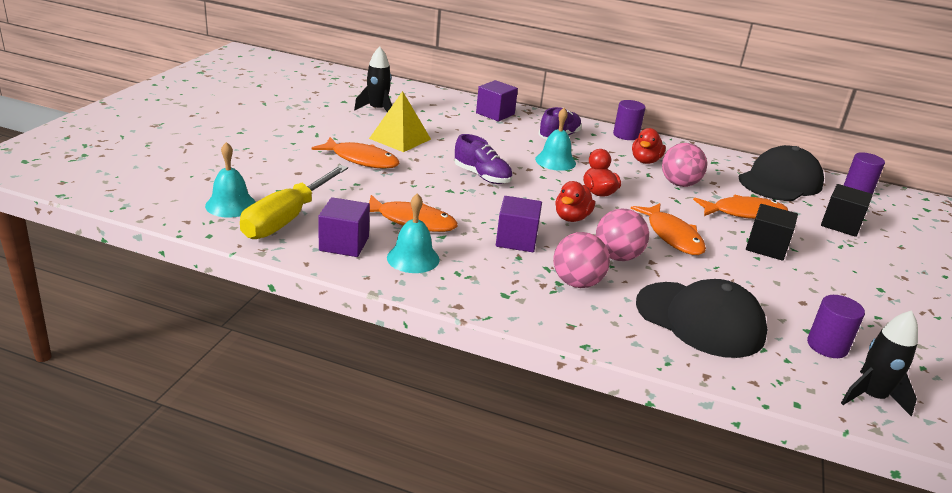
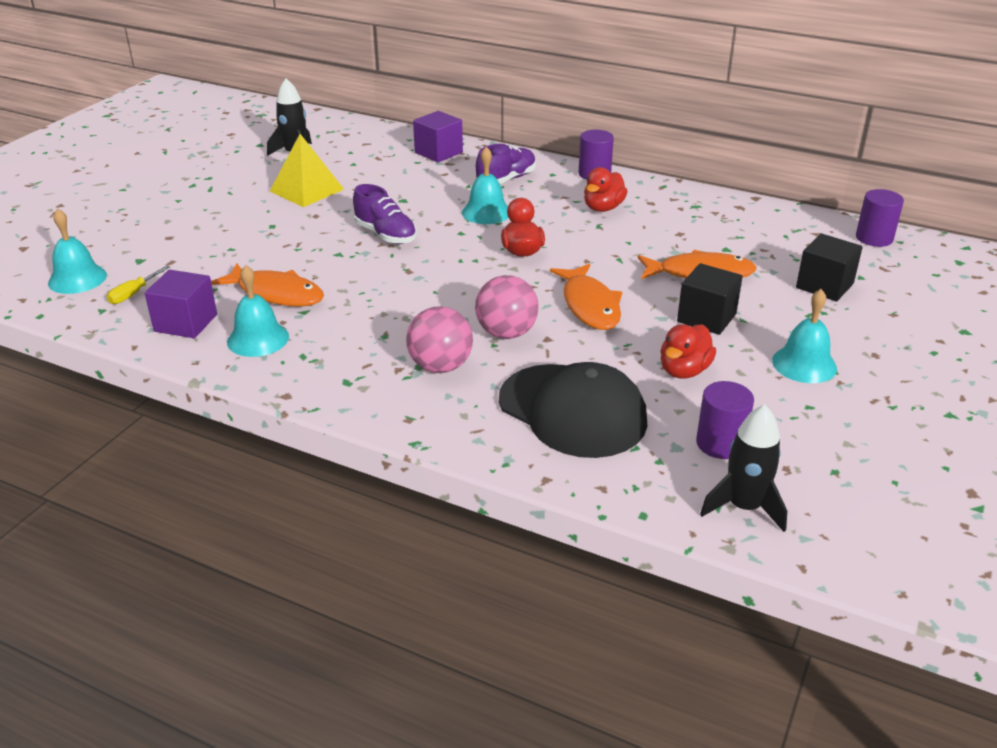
camera: 10 degrees right, 5 degrees up
yellow screwdriver [240,165,348,239] -> yellow screwdriver [107,265,170,304], size x0.41
orange fish [312,137,400,168] -> none
purple cube [496,196,542,252] -> none
red duck [555,181,595,222] -> red duck moved to [660,324,716,378]
pink ball [662,143,707,187] -> none
black cap [739,145,824,201] -> none
none -> turquoise bell [772,289,837,383]

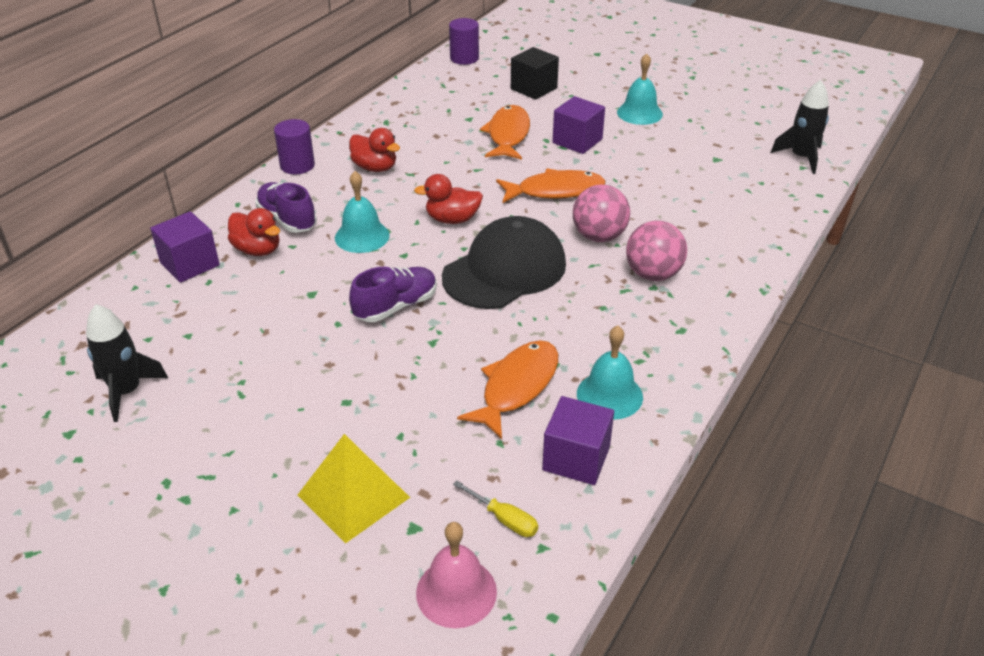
camera: 85 degrees left, 5 degrees up
turquoise bell [48,208,107,294] -> pink bell [416,522,497,628]
yellow pyramid [270,134,344,207] -> yellow pyramid moved to [297,434,410,543]
black cap [499,362,648,458] -> black cap moved to [442,216,566,309]
red duck [660,324,716,378] -> red duck moved to [228,208,280,256]
black cube [677,263,743,335] -> purple cube [553,96,605,154]
purple cylinder [696,381,754,459] -> none

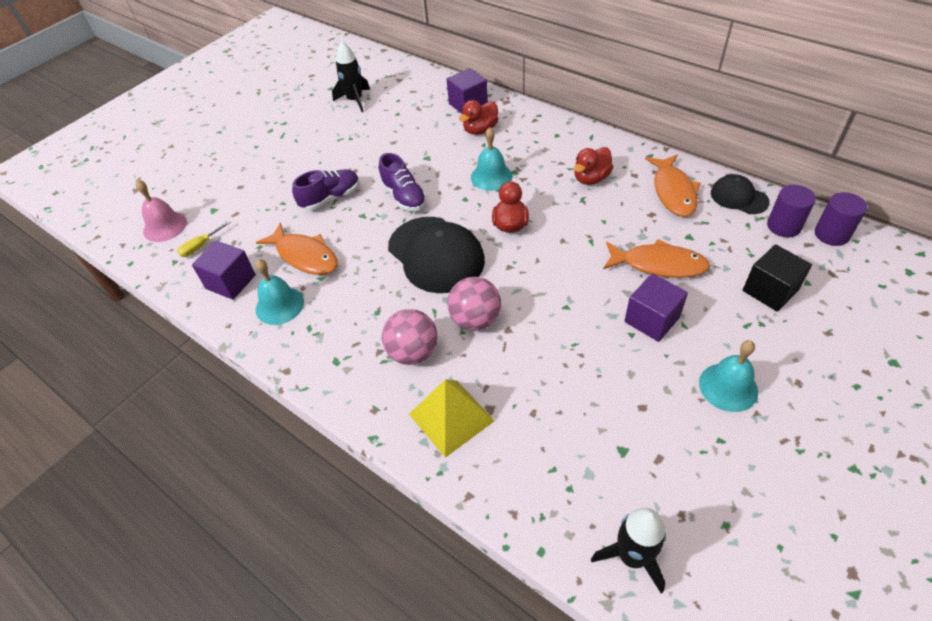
camera: 100 degrees right, 10 degrees up
purple shoe [255,182,317,233] -> purple shoe moved to [292,169,360,210]
purple cylinder [274,119,315,174] -> purple cylinder moved to [767,185,816,237]
yellow pyramid [297,434,410,543] -> yellow pyramid moved to [409,379,495,458]
orange fish [496,169,606,203] -> orange fish moved to [645,155,700,217]
none -> black cap [711,174,770,214]

